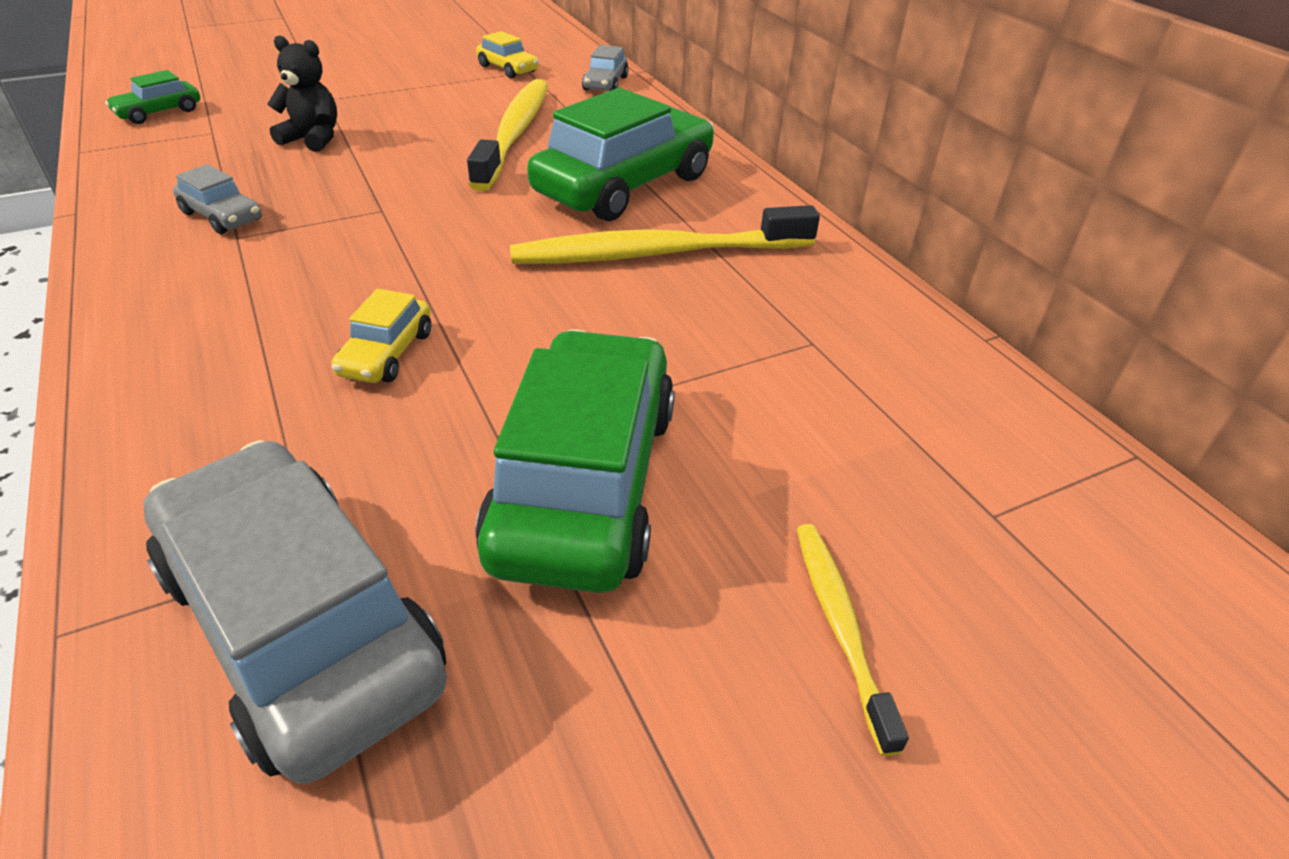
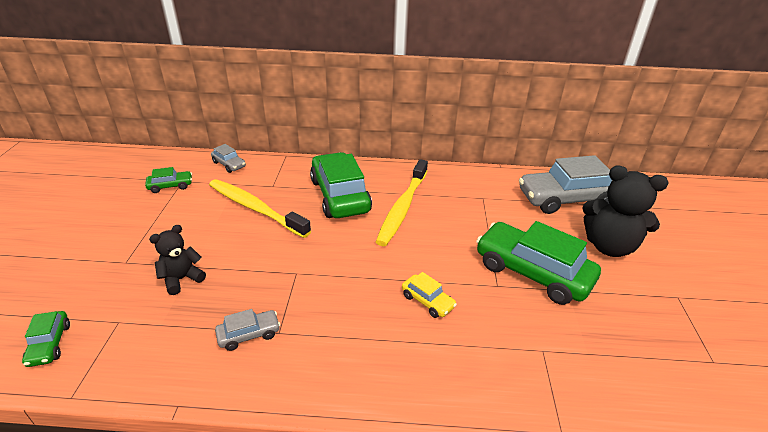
camera: 60 degrees left, 5 degrees down
grey car [144,440,447,784] -> grey car moved to [519,155,612,214]
yellow car [476,31,539,78] -> green car [145,167,192,193]
yellow toothbrush [797,524,909,756] -> black teddy bear [582,165,668,257]

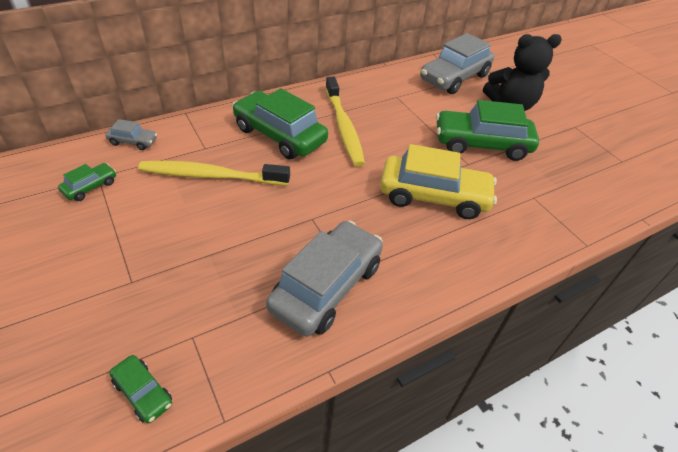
camera: 35 degrees left, 10 degrees up
black teddy bear [149,225,206,295] -> none
grey car [215,309,280,351] -> grey car [266,221,383,337], size x2.20
yellow car [402,272,457,318] -> yellow car [380,144,497,219], size x2.20

